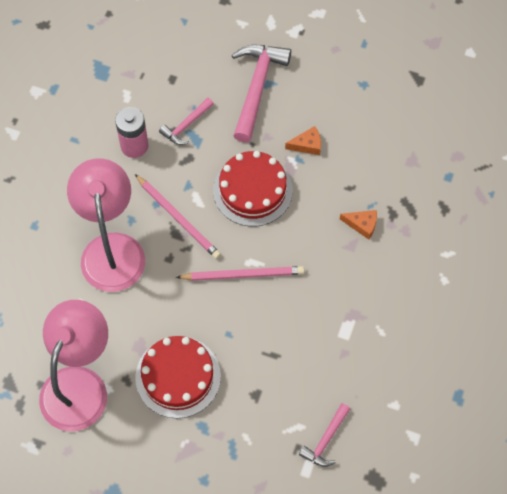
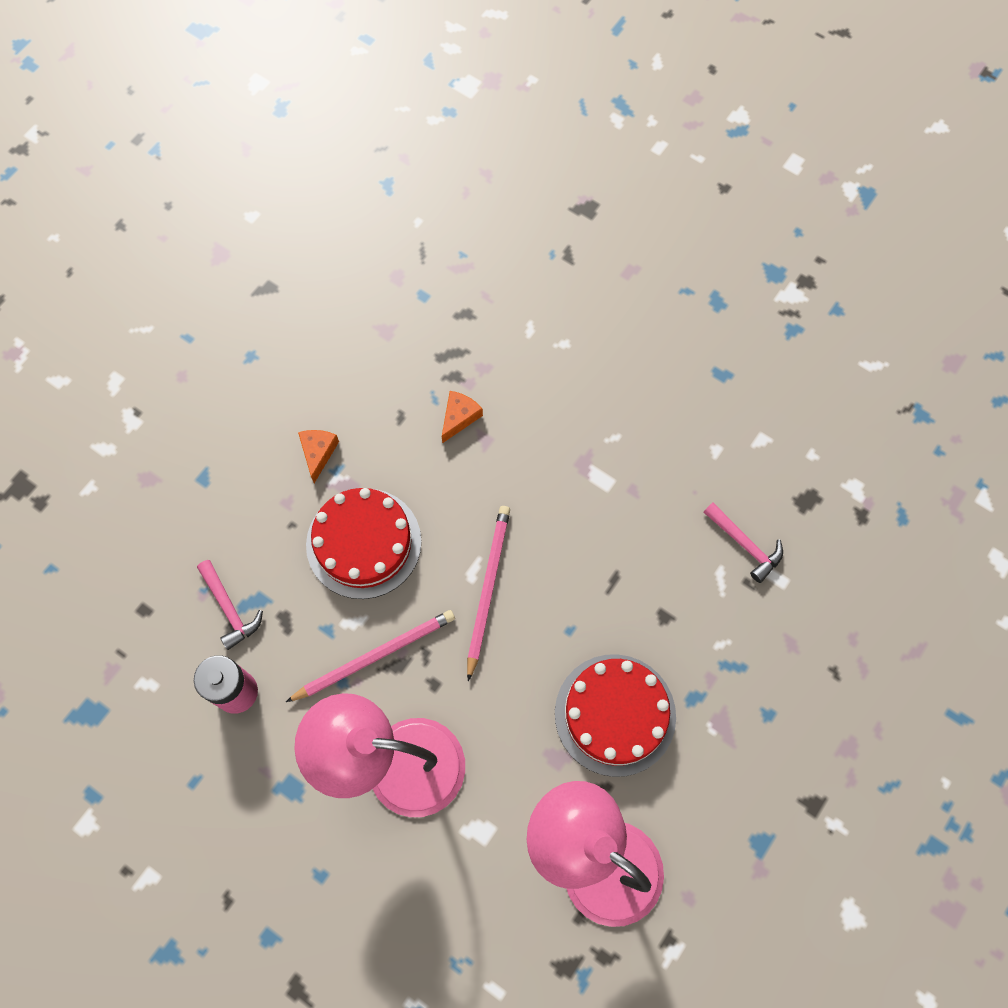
camera: 75 degrees left, 5 degrees up
pink hammer [232,45,291,142] -> none

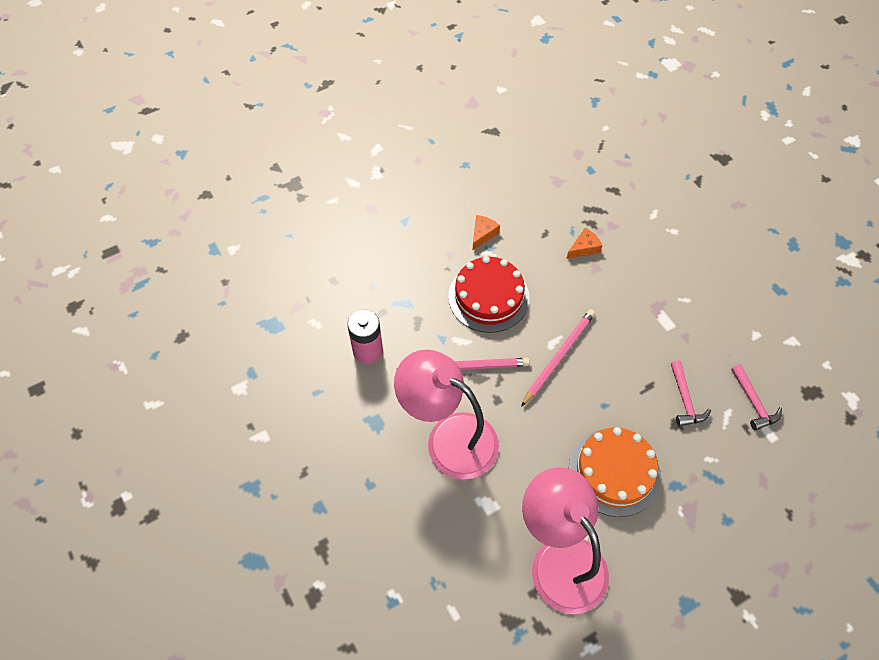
camera: 25 degrees right, 10 degrees down
pink hammer [197,560,263,650] -> pink hammer moved to [671,361,711,426]
red cake [555,654,676,777] -> orange cake [569,427,661,517]

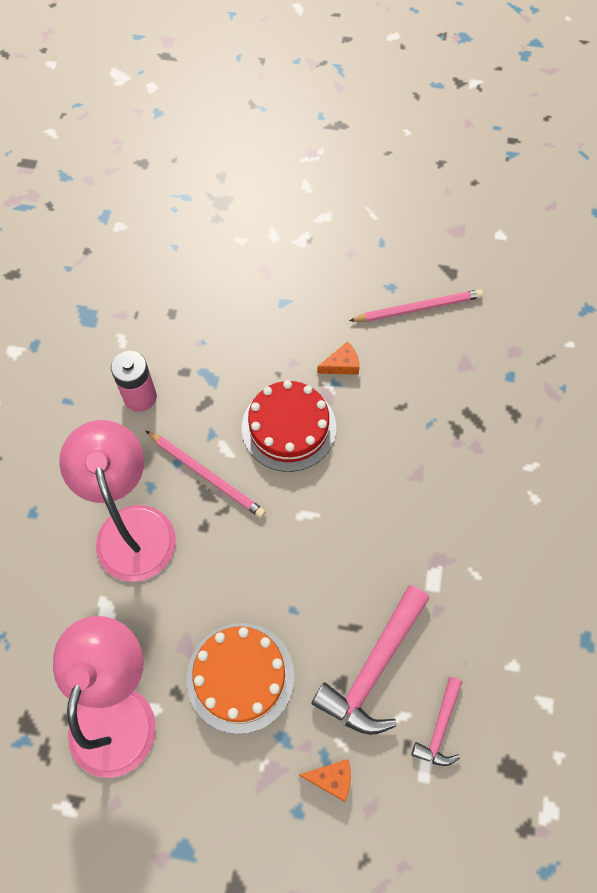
camera: 40 degrees right, 5 degrees up
pink pencil [521,309,595,407] -> pink pencil moved to [349,289,483,322]
orange cheese [566,228,602,259] -> orange cheese moved to [299,759,351,802]
pink hammer [671,361,711,426] -> pink hammer [311,585,429,735], size x1.83

